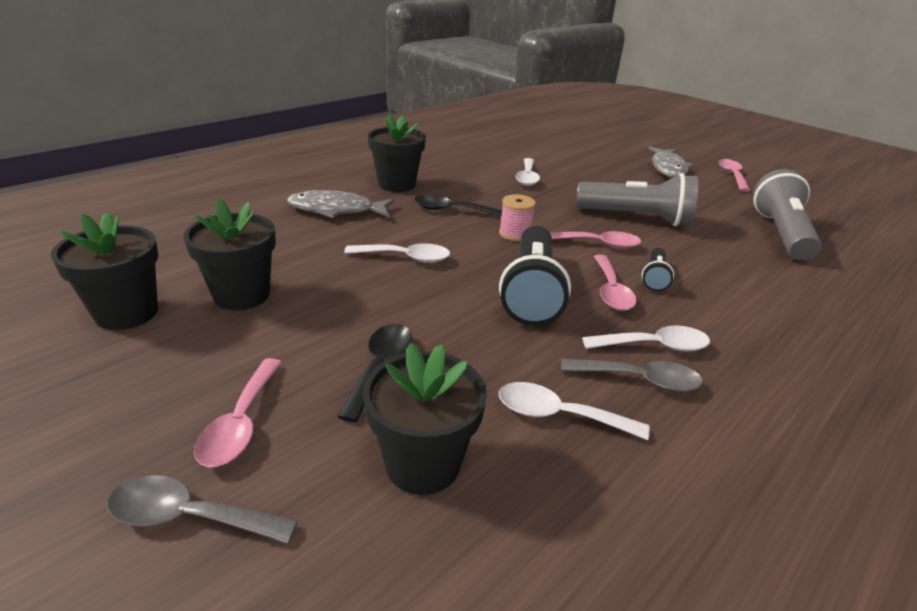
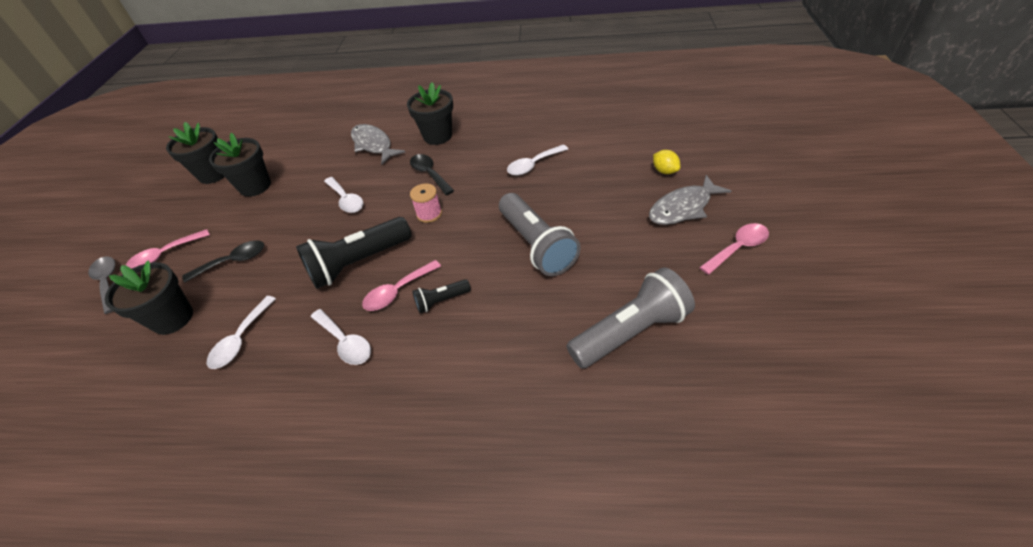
camera: 55 degrees right, 15 degrees up
white spoon [499,382,650,440] -> white spoon turned 135 degrees counterclockwise [206,296,276,369]
pink spoon [549,231,641,249] -> none
grey spoon [561,359,703,392] -> none
none -> yellow lemon [653,150,680,174]

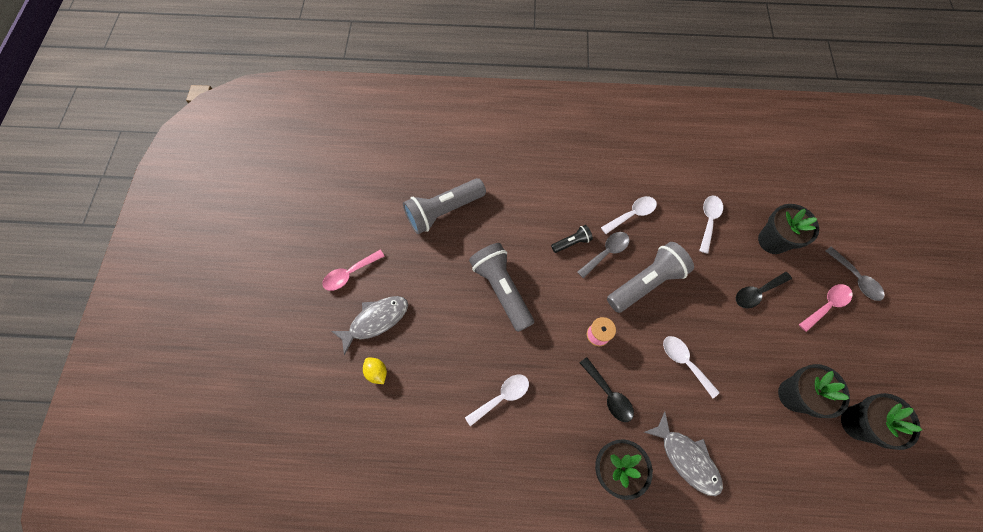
camera: 175 degrees right, 20 degrees up
black flashlight [296,217,412,289] -> grey flashlight [607,242,694,313]
white spoon [311,309,371,365] -> white spoon turned 105 degrees clockwise [601,196,657,234]
pink spoon [362,260,441,311] -> grey spoon [577,232,630,278]

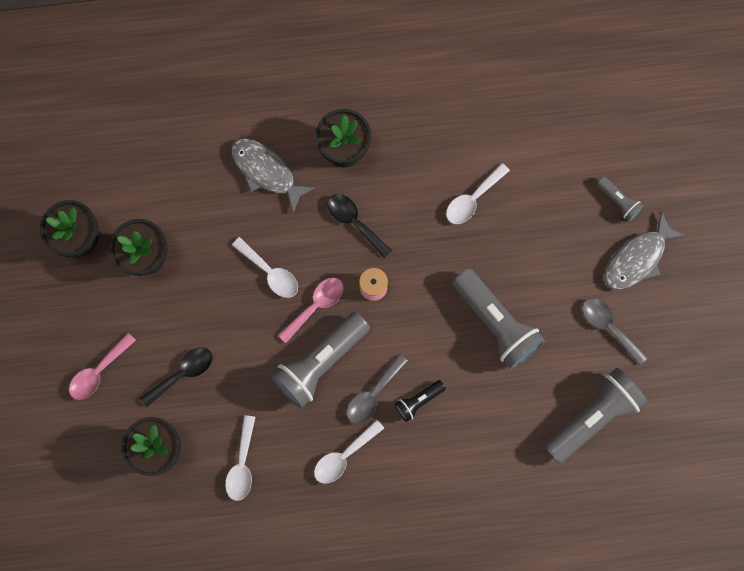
camera: 170 degrees right, 10 degrees up
pink spoon [322,250,385,291] -> pink spoon moved to [278,278,344,343]
yellow lemon [363,357,387,384] -> grey flashlight [597,176,644,222]
grey spoon [826,247,884,301] -> grey spoon moved to [582,298,648,365]

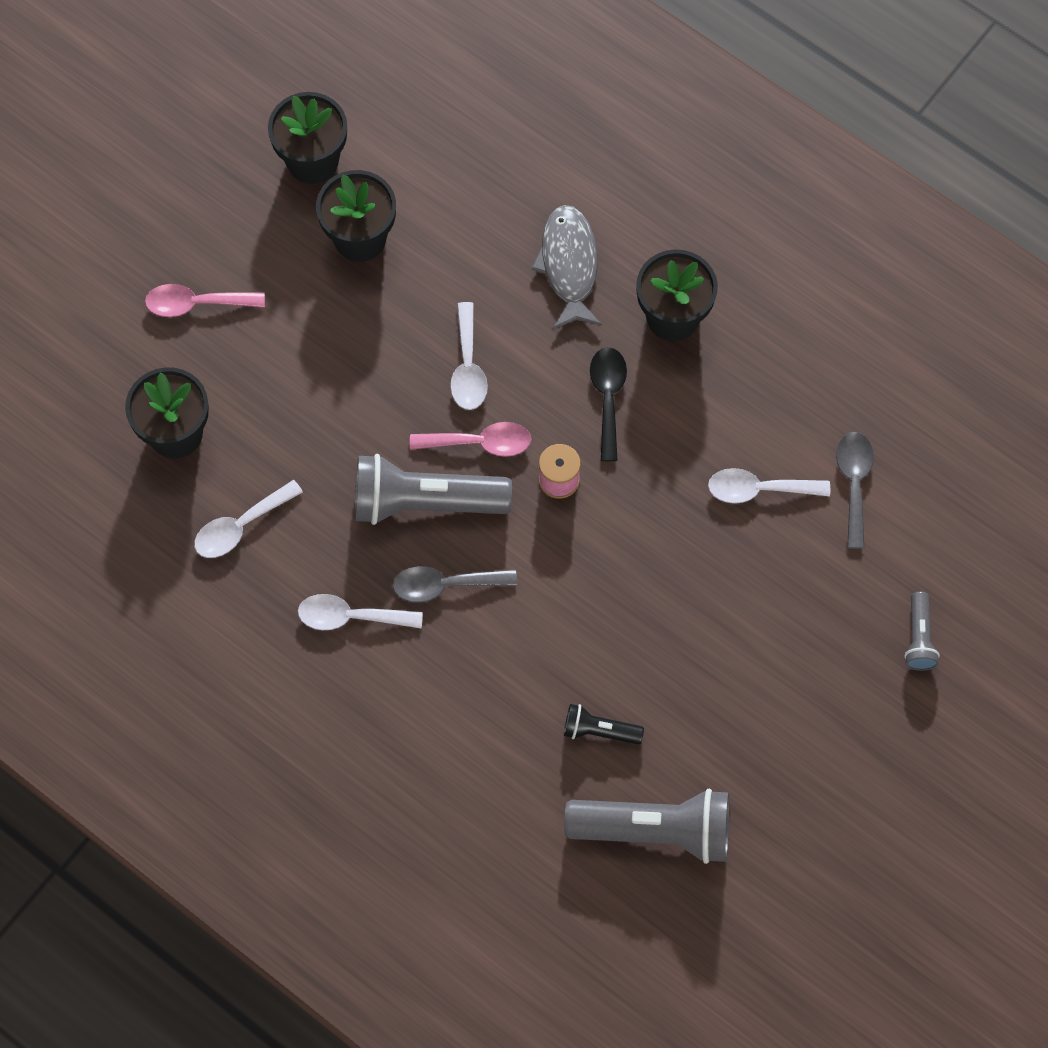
camera: 45 degrees right, 10 degrees down
black spoon [140,347,212,407] -> none
black flashlight [395,380,446,422] -> black flashlight moved to [564,704,644,744]
grey flashlight [452,268,545,369] -> none
grey spoon [582,298,648,365] -> grey spoon moved to [836,432,874,548]
grey fish [605,211,686,290] -> none

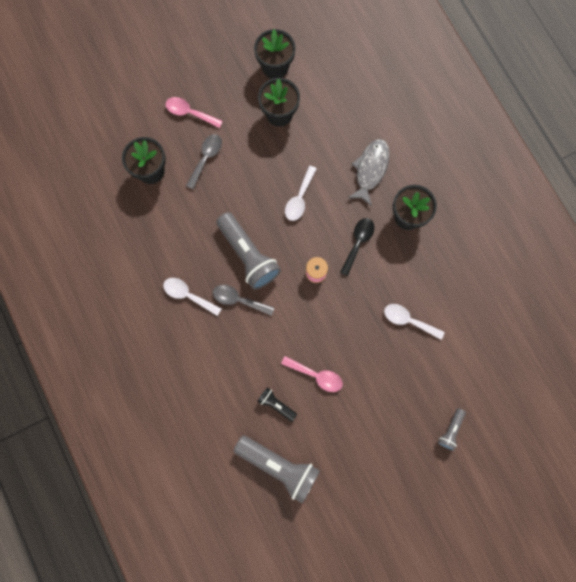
camera: 25 degrees right, 10 degrees up
white spoon [194,480,303,558] -> none
grey flashlight [355,454,512,525] -> grey flashlight turned 150 degrees counterclockwise [216,212,281,290]
pink spoon [410,422,531,457] -> pink spoon moved to [281,356,343,392]
grey spoon [836,432,874,548] -> grey spoon moved to [186,134,222,189]

